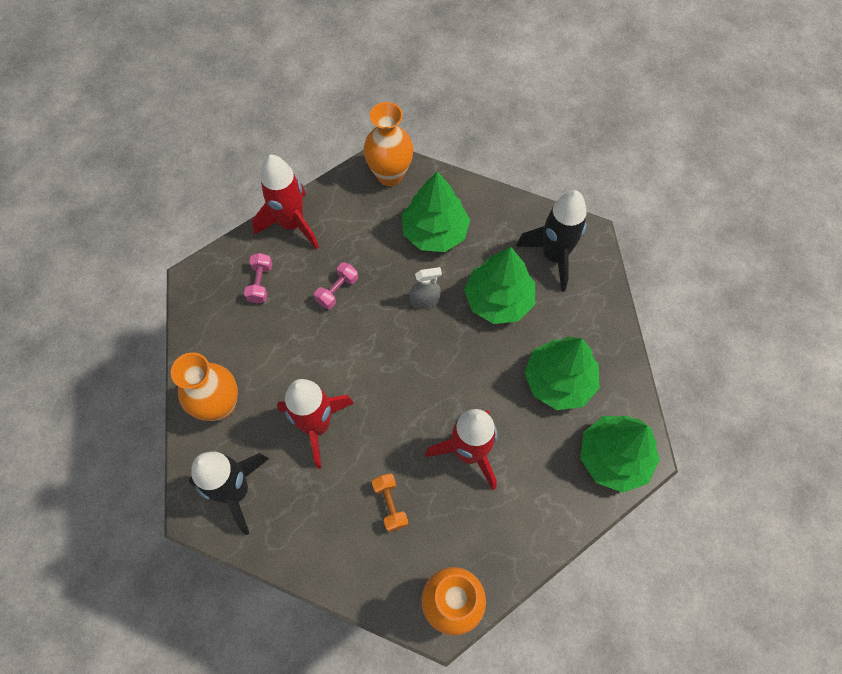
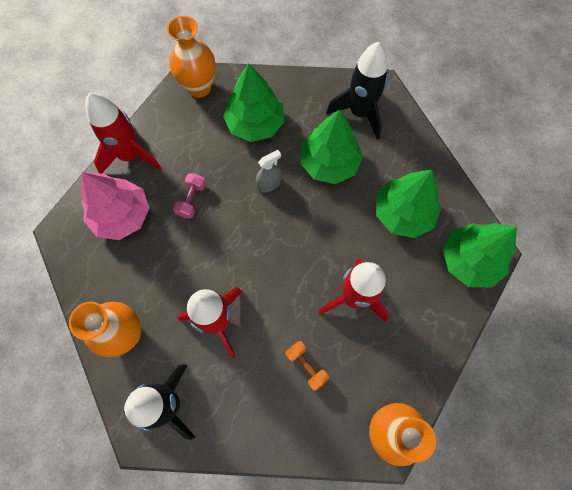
camera: 20 degrees left, 5 degrees up
pink dumbbell [244,253,272,303] -> pink tree [81,172,149,240]

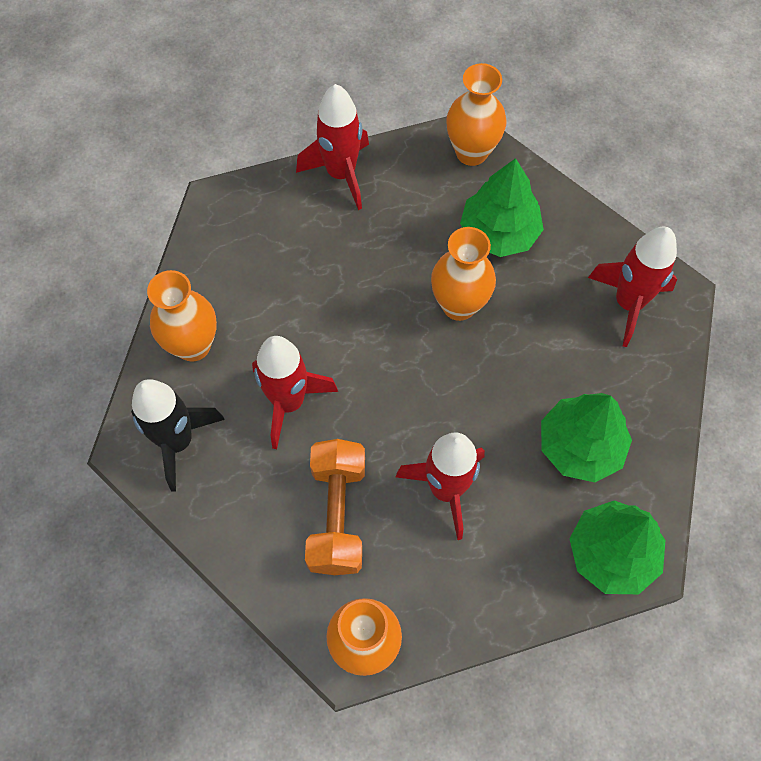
camera: 40 degrees right, 5 degrees down
pink tree [81,172,149,240] -> none
pink dumbbell [173,173,206,218] -> none
grey spray bottle [256,150,282,193] -> orange vase [431,227,496,321]
orange dumbbell [285,341,329,391] -> orange dumbbell [305,439,365,575], size x2.00
green tree [300,109,363,184] -> none
black rocket [326,42,388,140] -> red rocket [588,227,677,347]

